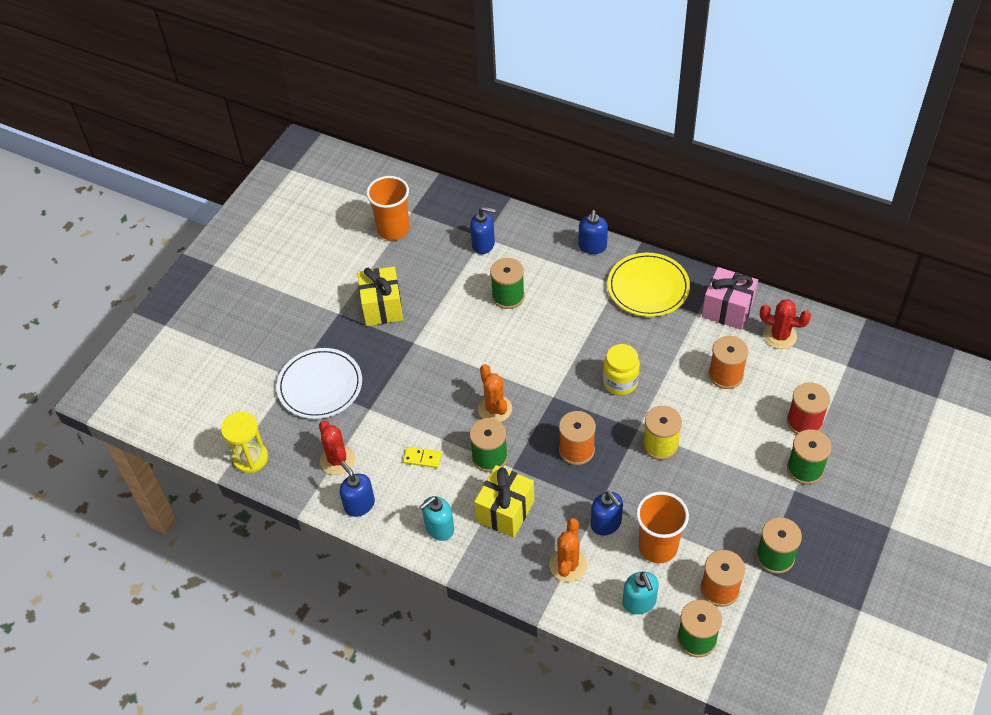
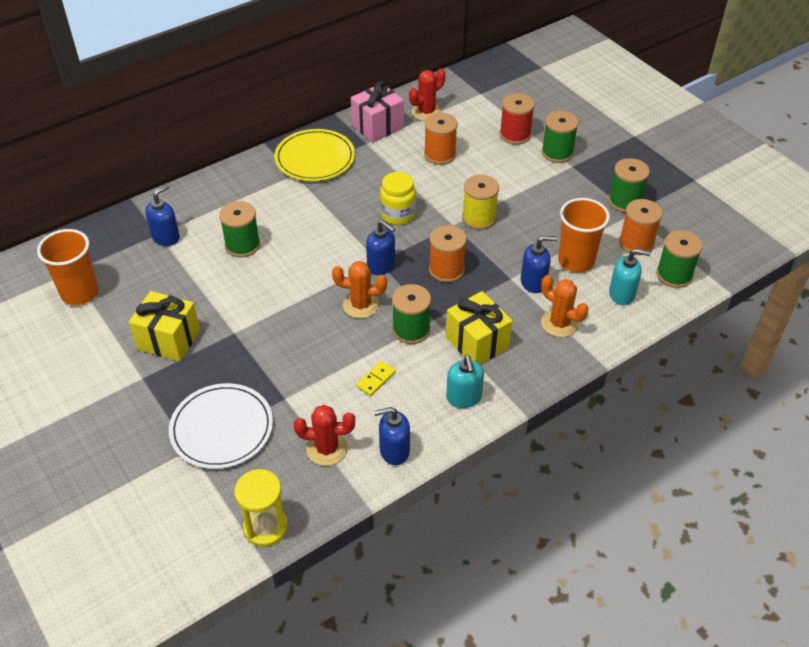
camera: 65 degrees left, 5 degrees down
blue soap dispenser [578,210,608,254] -> blue soap dispenser moved to [366,220,395,275]

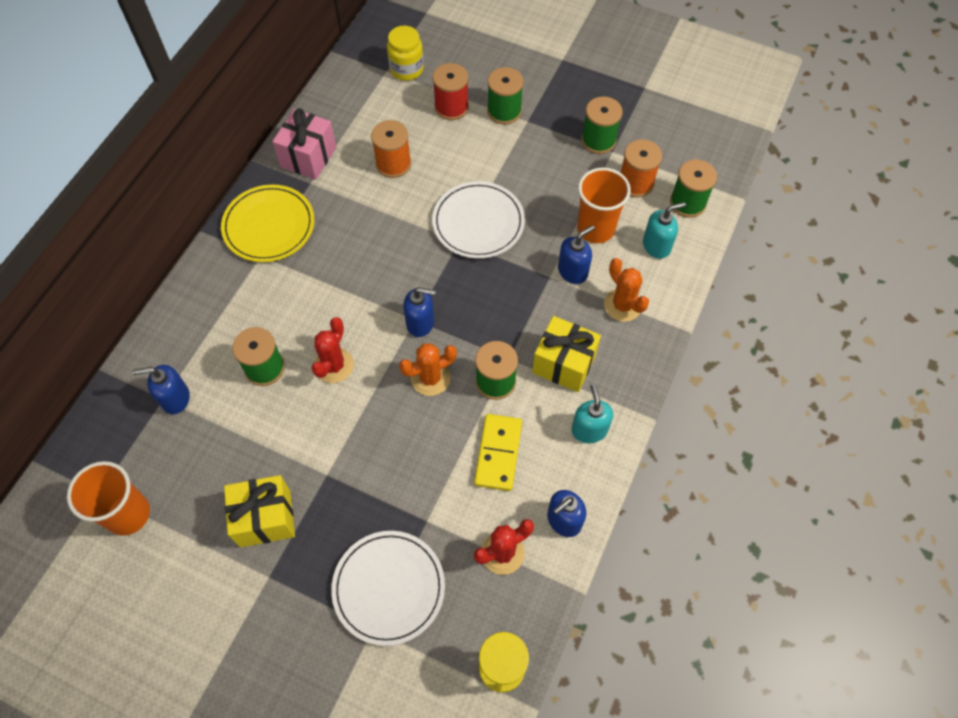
camera: 30 degrees left, 15 degrees up
blue soap dispenser [145,185,180,246] -> blue soap dispenser turned 105 degrees counterclockwise [132,365,190,414]
yellow domino [356,361,396,396] -> yellow domino [474,414,522,491], size x1.78
yellow jar [380,172,416,225] -> yellow jar moved to [387,26,424,81]
red cactus [409,68,446,121] -> red cactus moved to [311,317,354,383]
orange spool [429,225,467,283] -> none
turquoise soap dispenser [446,355,484,408] -> turquoise soap dispenser turned 150 degrees counterclockwise [571,384,613,443]
yellow spool [462,175,499,230] -> white plate [432,181,525,259]
orange cactus [541,275,588,337] -> orange cactus turned 45 degrees clockwise [604,258,649,322]

